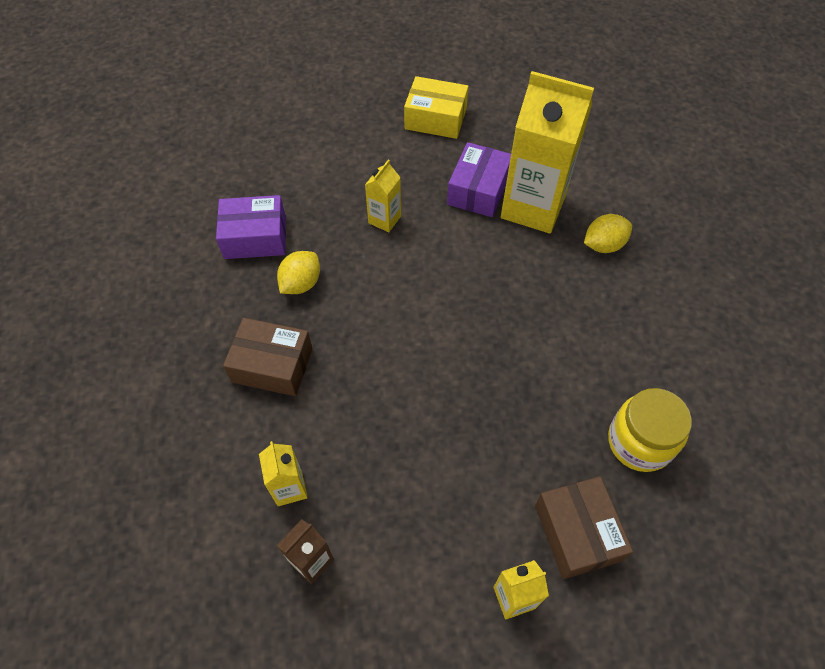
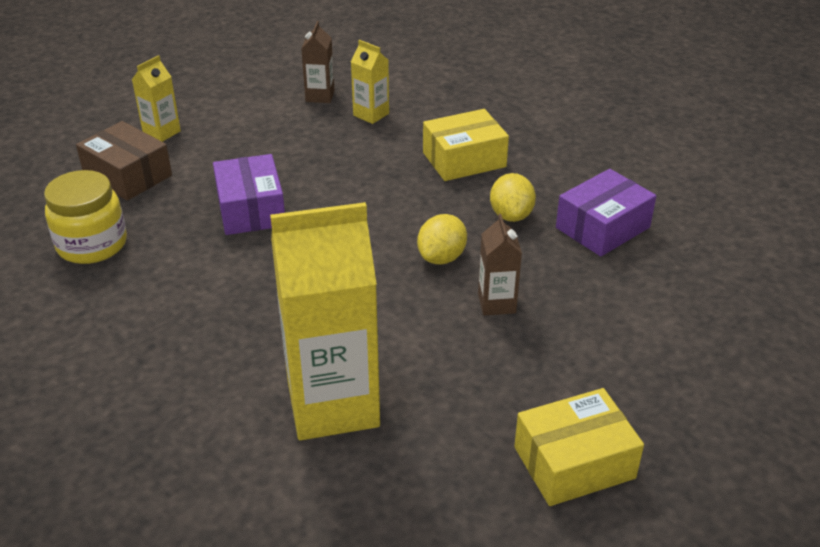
camera: 145 degrees right, 20 degrees down
brown box [223,318,313,396] -> yellow box [423,109,509,181]
yellow carton [365,160,401,232] -> brown carton [478,214,522,316]
purple box [447,142,511,217] -> purple box moved to [213,154,285,235]
yellow lemon [584,214,632,253] -> yellow lemon moved to [417,214,467,265]

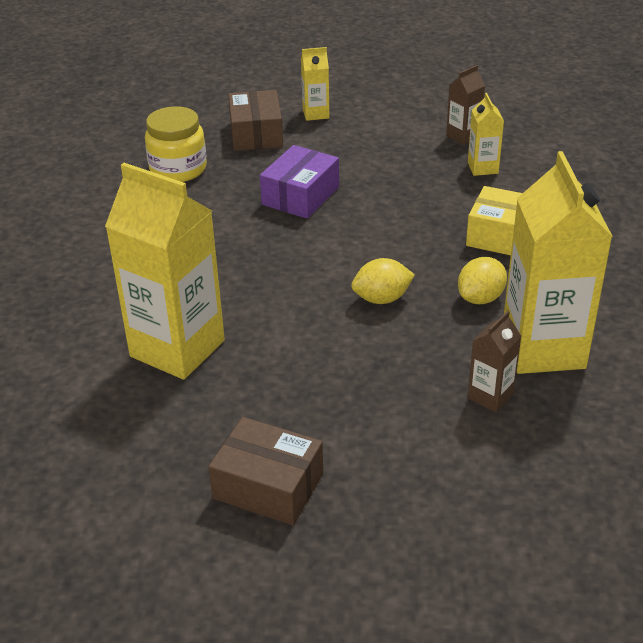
camera: 45 degrees right, 0 degrees up
brown carton [478,214,522,316] -> brown carton moved to [468,310,521,413]
yellow box [514,388,644,506] -> brown box [208,417,323,525]
purple box [556,169,656,256] -> yellow carton [504,151,613,374]

